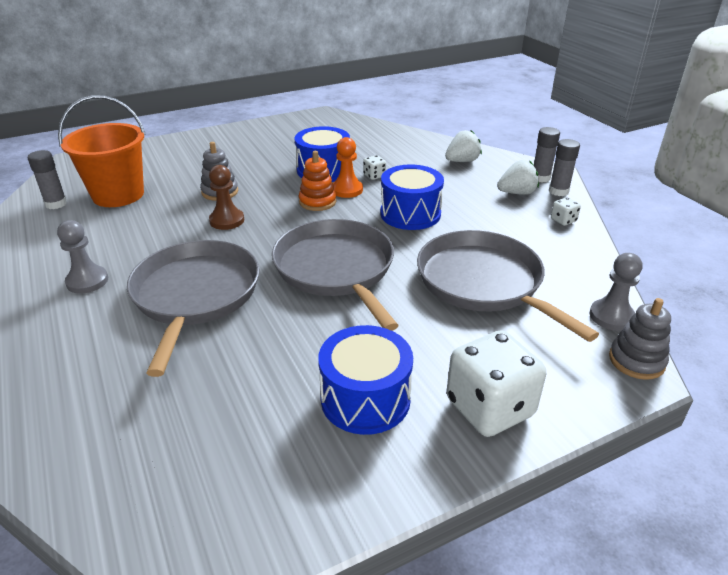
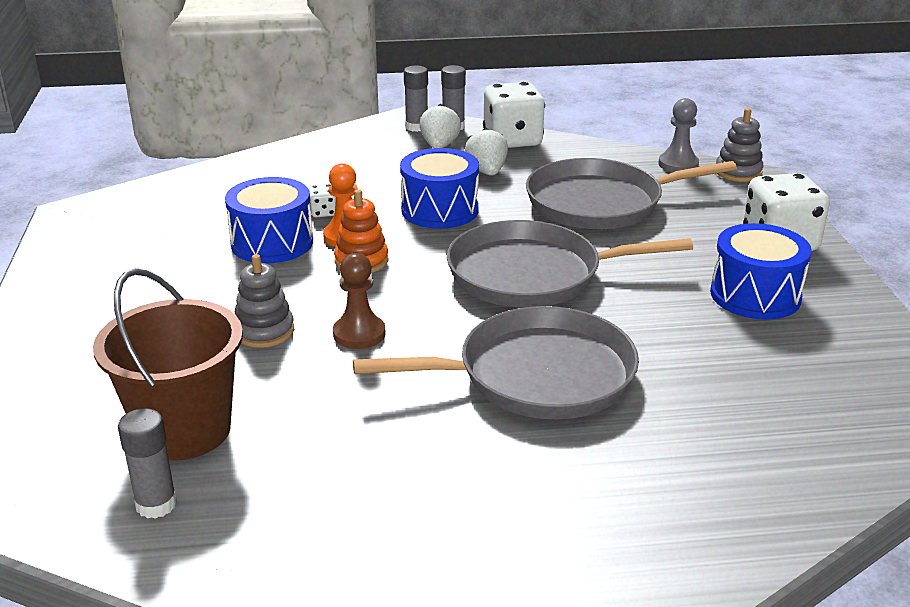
camera: 70 degrees left, 5 degrees down
grey pawn [57,220,108,294] -> none
orange bucket [58,95,146,207] -> brown bucket [93,268,243,460]
grey pan [127,240,259,377] -> grey pan turned 150 degrees clockwise [353,306,639,420]
white strawberry [445,130,482,162] -> white strawberry moved to [464,128,508,176]
white dice [551,197,581,226] -> white dice [483,82,545,148], size x2.31

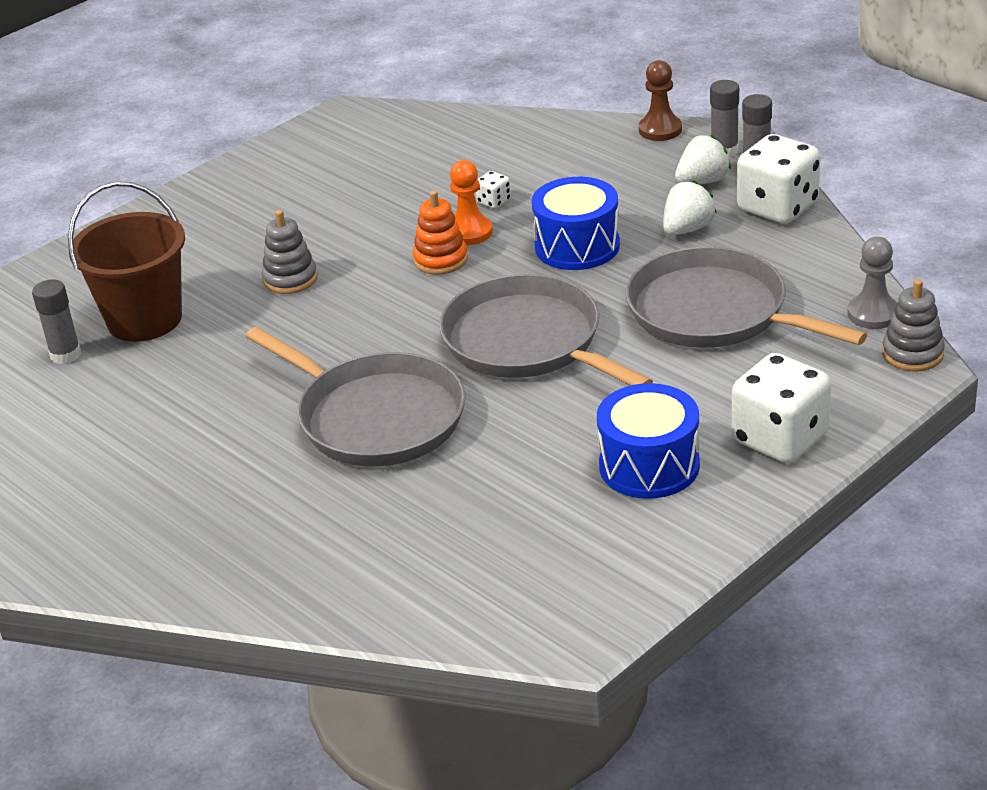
camera: 55 degrees right, 5 degrees up
blue drum [225,177,313,264] -> none
brown pawn [333,253,386,349] -> brown pawn moved to [639,60,682,141]

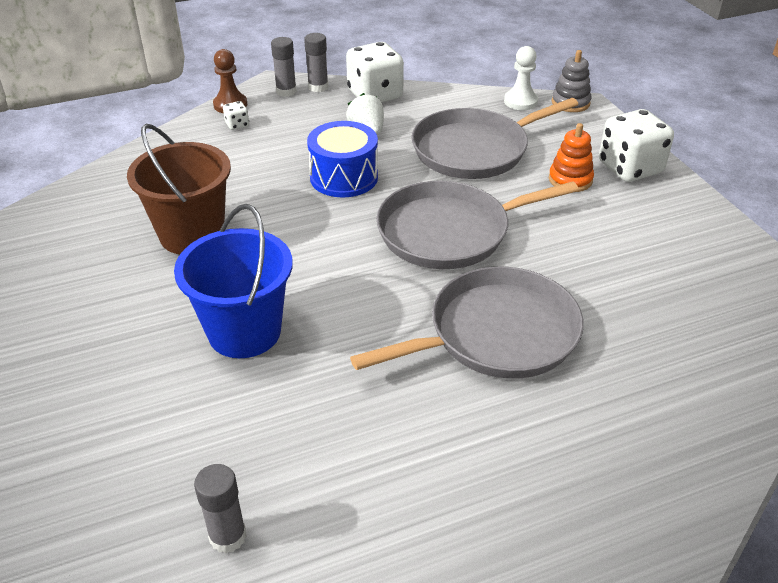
camera: 70 degrees left, 5 degrees up
brown bucket [68,181,185,342] -> brown bucket moved to [127,124,231,254]
grey stacking toy [262,210,317,294] -> blue bucket [174,204,293,358]
orange stacking toy [413,191,468,275] -> orange stacking toy moved to [549,123,594,192]
orange pawn [450,160,493,245] -> none
white dice [476,171,511,209] -> white dice moved to [223,101,249,130]
blue drum [597,383,700,499] -> none
white strawberry [675,135,731,184] -> none
grey pawn [848,237,897,329] -> white pawn [504,46,538,110]

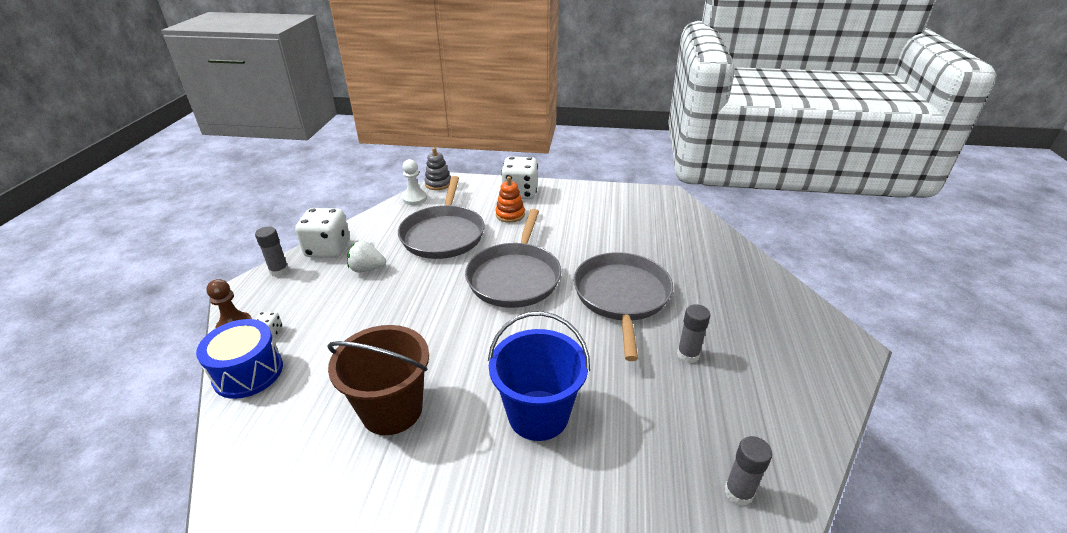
camera: 60 degrees left, 5 degrees down
grey glue stick [271,37,296,97] -> grey glue stick moved to [677,304,710,363]
blue drum [307,121,378,197] -> blue drum moved to [196,319,283,399]

